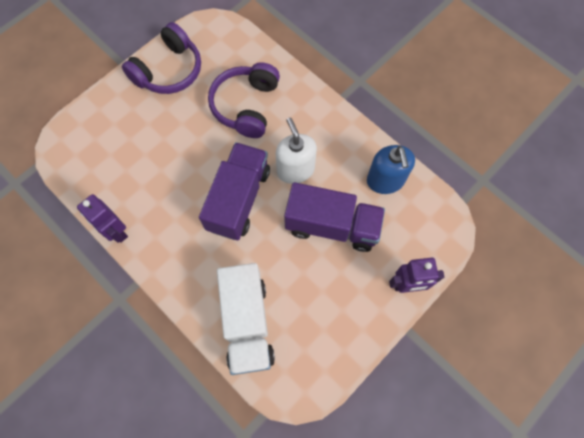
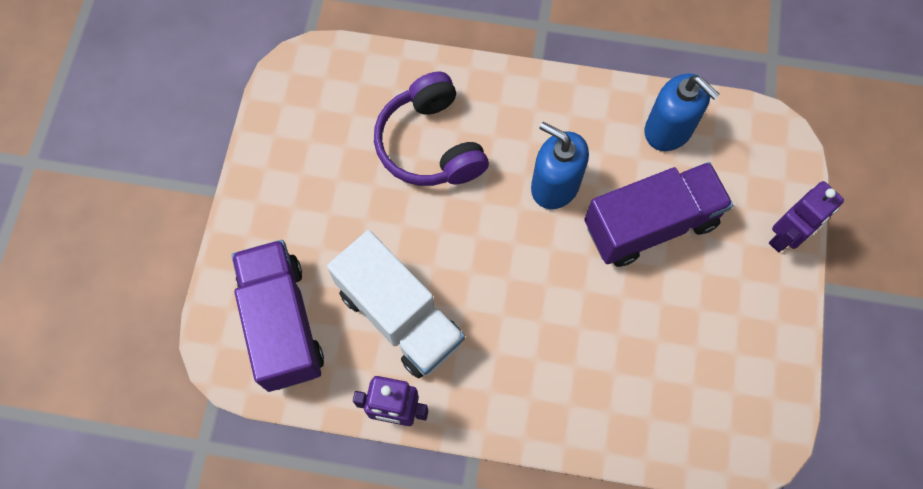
camera: 35 degrees left, 0 degrees up
purple headphones [122,22,201,94] -> none
purple truck [199,142,270,240] -> purple truck moved to [232,240,324,392]
white truck [217,263,275,375] -> white truck moved to [327,230,465,379]
white soap dispenser [276,118,317,184] -> blue soap dispenser [531,122,589,209]

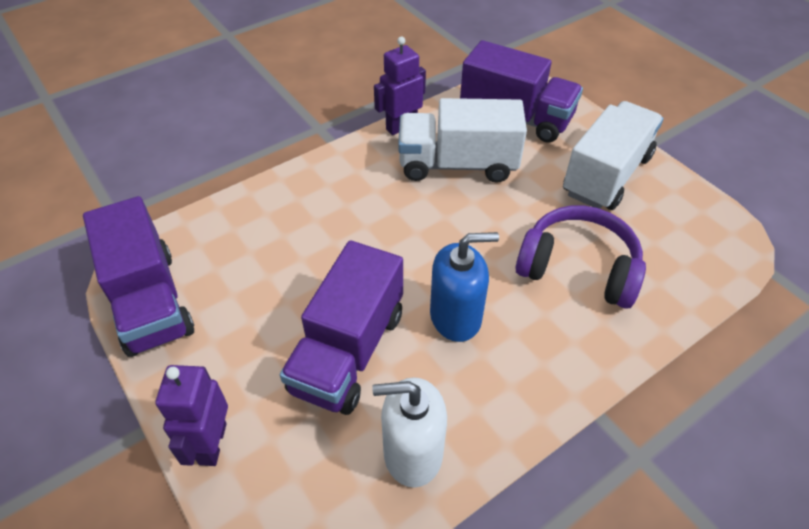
camera: 135 degrees right, 20 degrees down
blue soap dispenser [645,73,720,151] -> white soap dispenser [372,377,447,488]
none -> purple truck [83,196,194,357]
none -> white truck [563,101,664,210]

